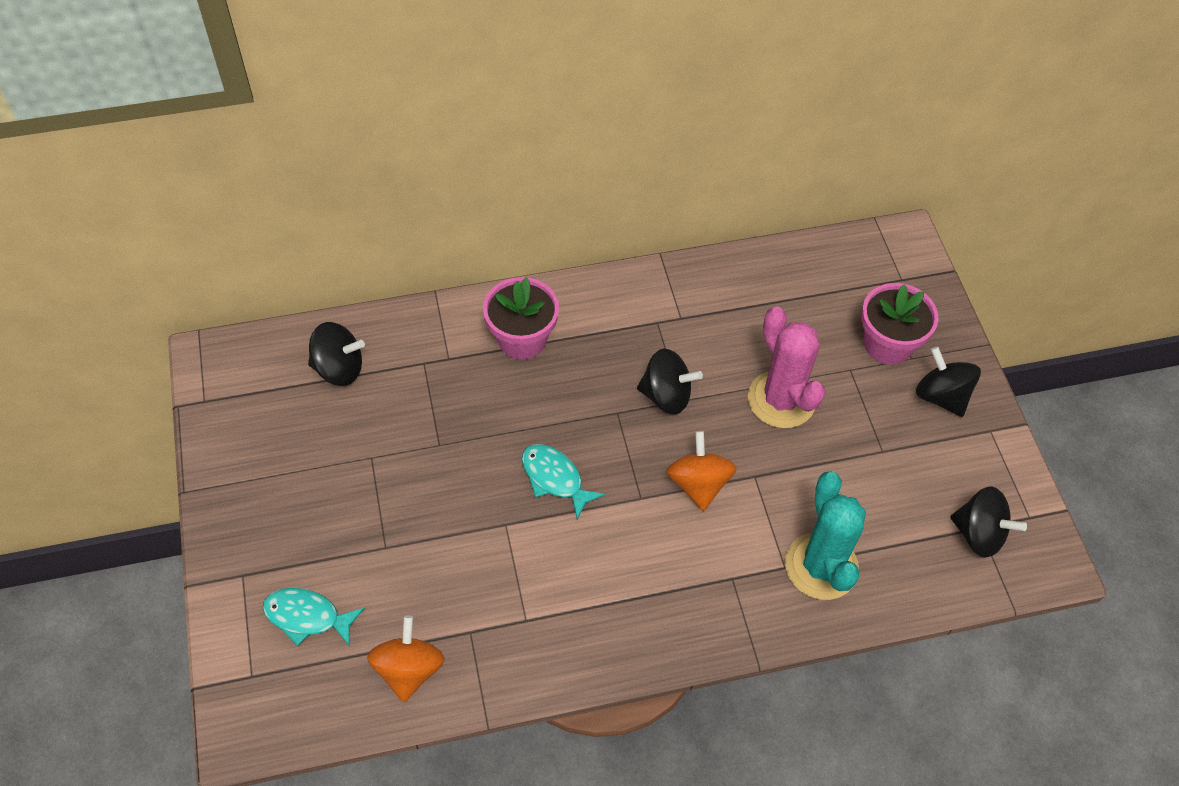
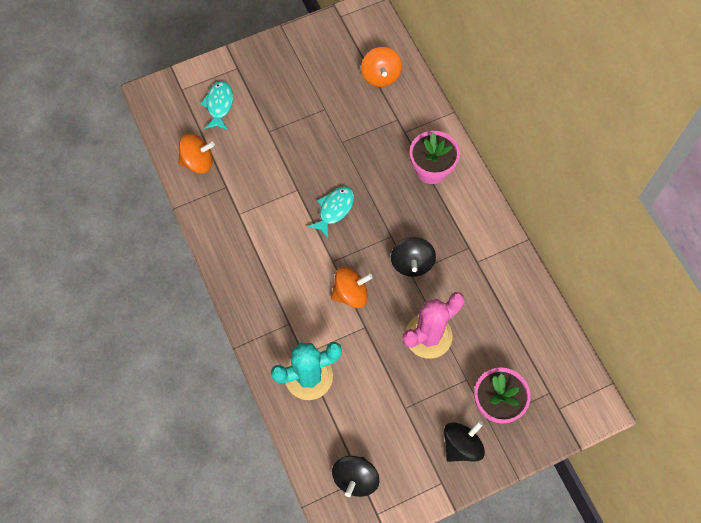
camera: 80 degrees right, 10 degrees up
black spinning top [308,322,365,386] -> orange spinning top [361,47,402,87]

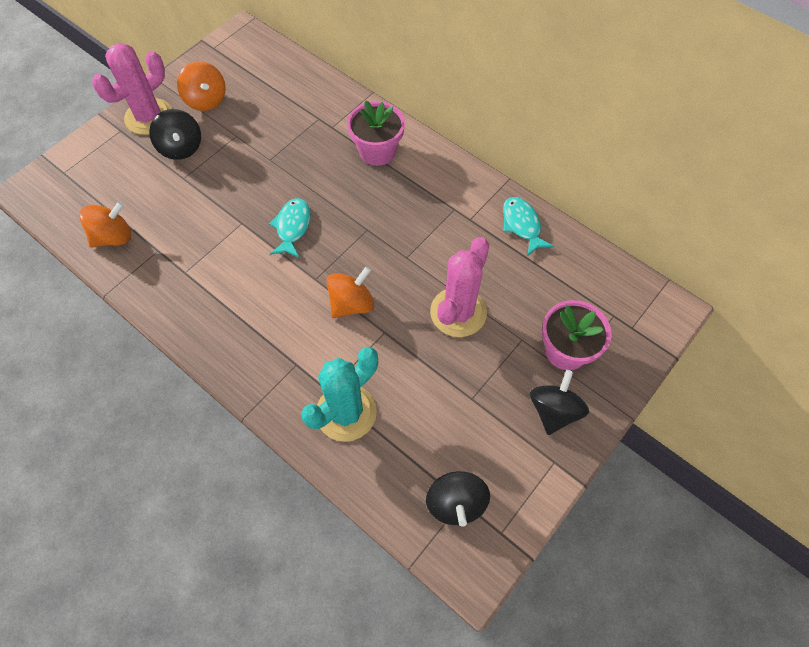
camera: 25 degrees left, 5 degrees down
turquoise fish [200,81,233,130] -> turquoise fish moved to [503,197,554,256]
orange spinning top [361,47,402,87] -> orange spinning top moved to [177,61,226,111]
black spinning top [391,237,436,277] -> black spinning top moved to [149,109,201,160]
none -> pink cactus [92,43,172,135]

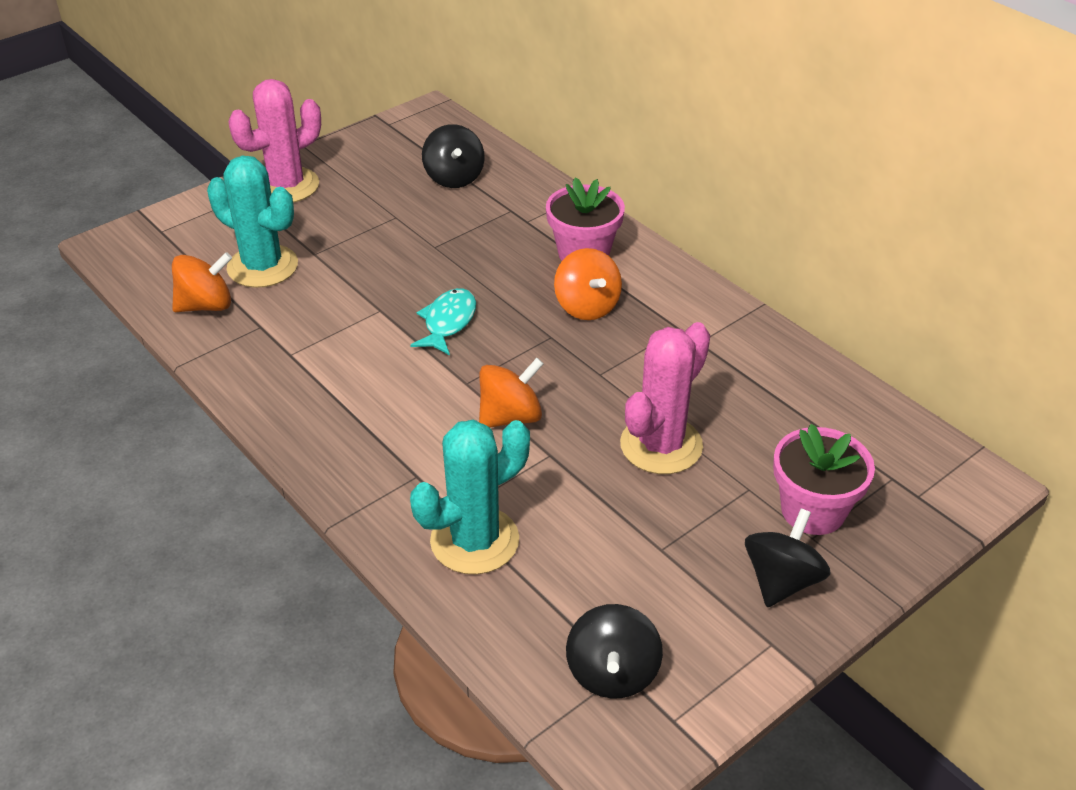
camera: 10 degrees right, 20 degrees down
black spinning top [149,109,201,160] -> black spinning top moved to [422,124,485,188]
orange spinning top [177,61,226,111] -> orange spinning top moved to [554,248,622,320]
turquoise fish [503,197,554,256] -> none
none -> turquoise cactus [207,156,298,288]

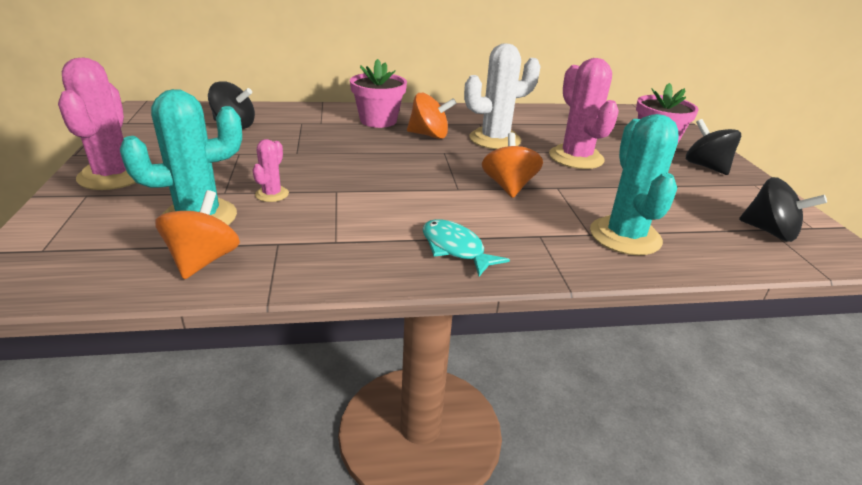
camera: 60 degrees left, 10 degrees down
turquoise fish [410,288,476,355] -> turquoise fish moved to [423,219,510,276]
none -> pink cactus [252,139,289,202]
none -> white cactus [464,43,541,149]

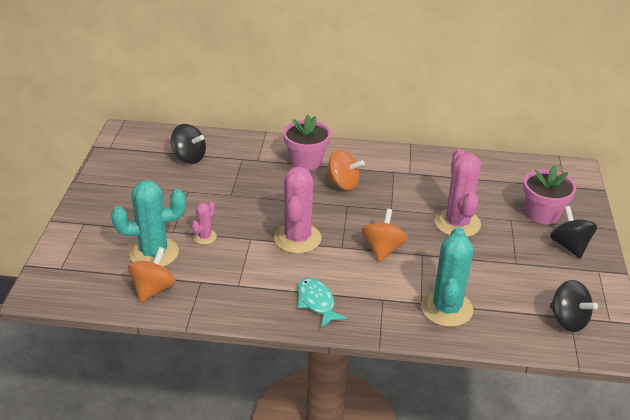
camera: 15 degrees right, 5 degrees up
pink cactus [58,58,136,190] -> pink cactus moved to [274,167,321,254]
white cactus [464,43,541,149] -> none

